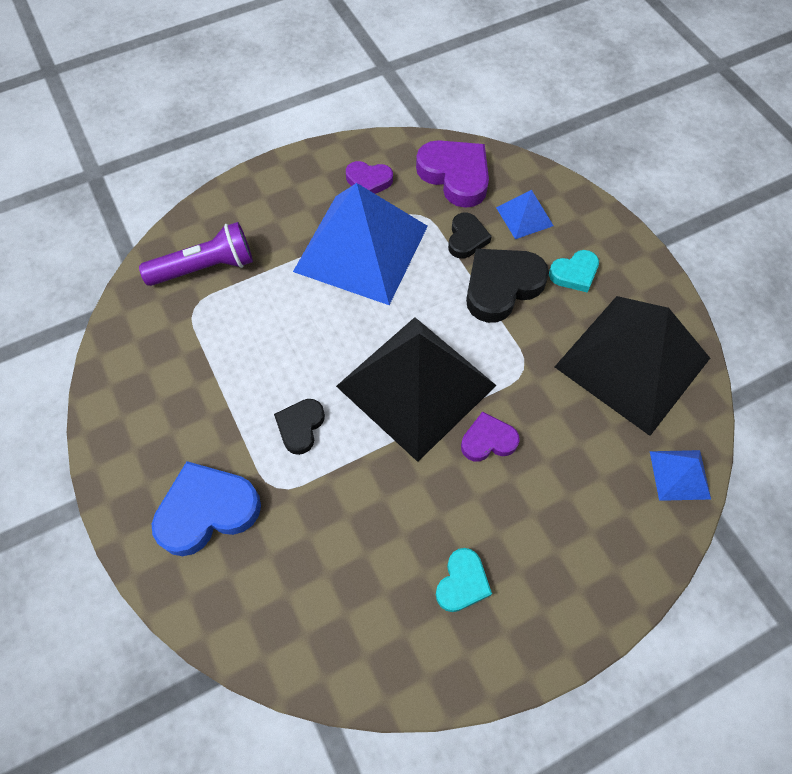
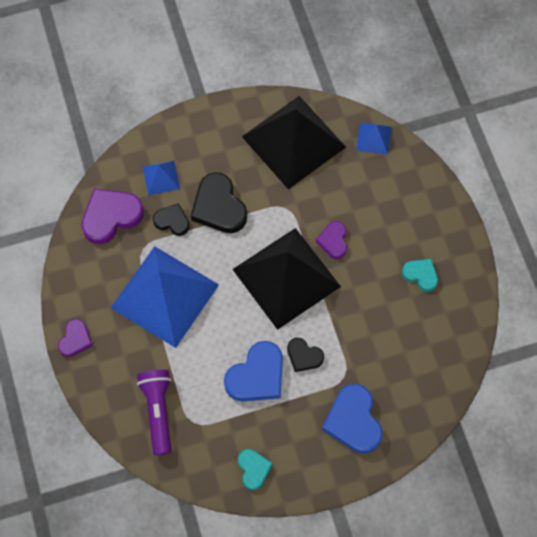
camera: 80 degrees left, 5 degrees up
purple heart [346,161,393,194] -> purple heart moved to [58,319,93,357]
turquoise heart [549,250,599,293] -> turquoise heart moved to [238,449,273,490]
none -> blue heart [224,341,283,402]

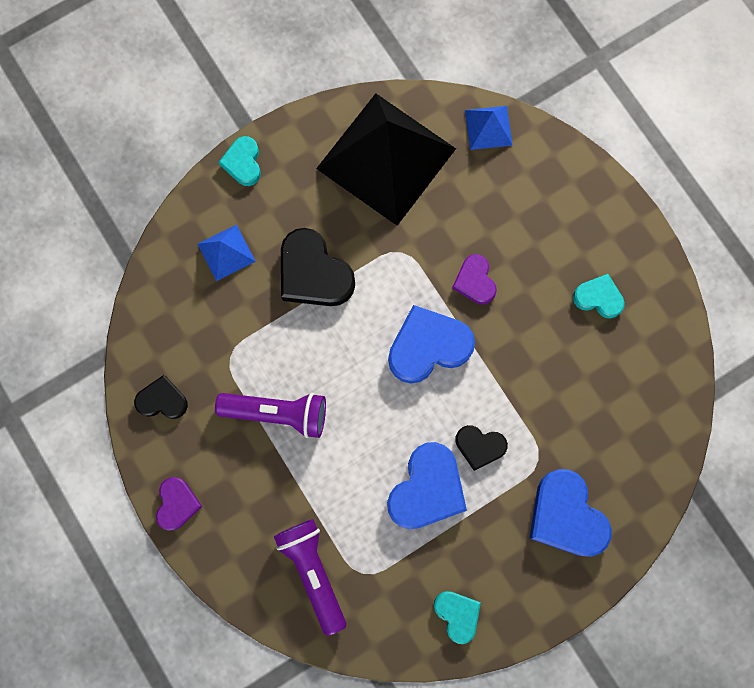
camera: 15 degrees left, 10 degrees up
purple heart [81,189,144,244] -> none
blue pyramid [111,246,219,348] -> purple flashlight [215,393,326,438]
black heart [153,203,190,236] -> black heart moved to [134,375,188,419]
black pyramid [232,228,341,330] -> blue heart [388,305,475,384]
none -> turquoise heart [219,136,261,186]

